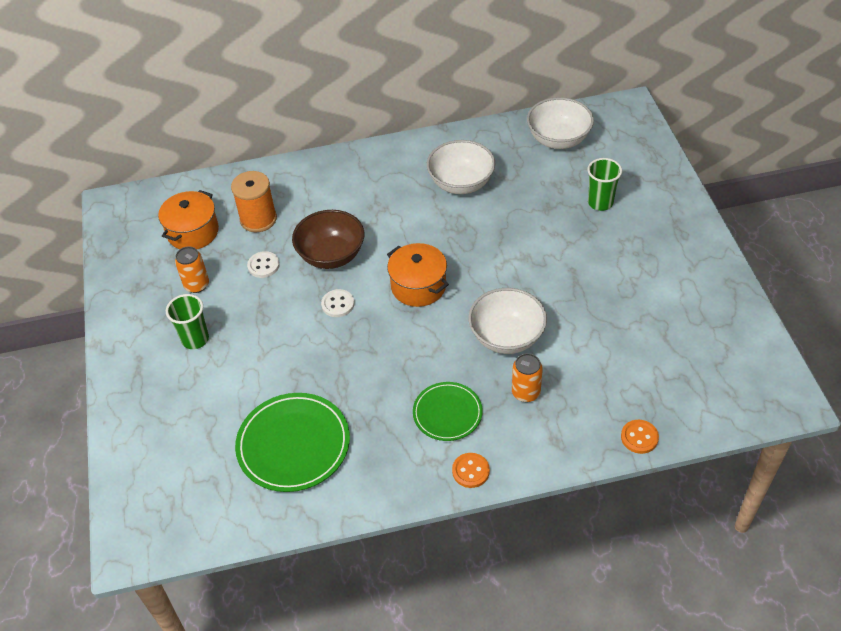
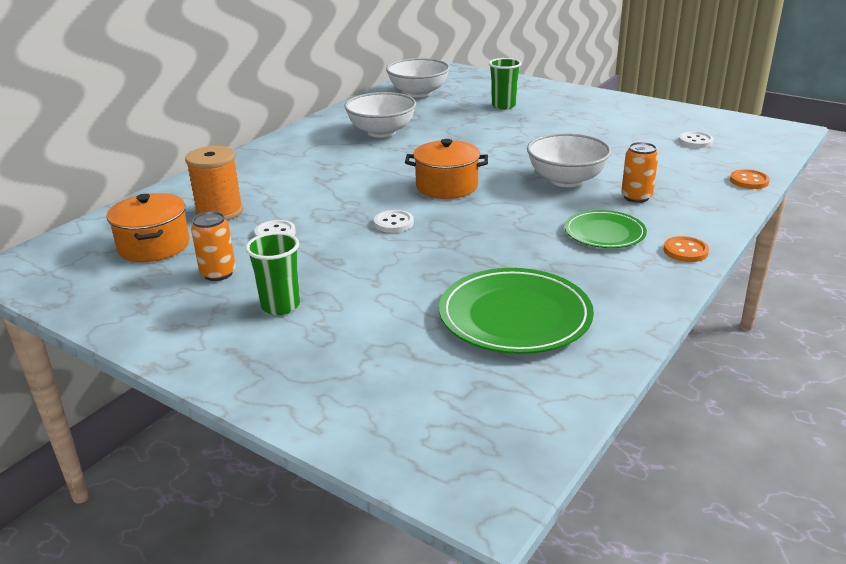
camera: 45 degrees left, 20 degrees down
brown bowl [292,210,364,269] -> none
none -> white button [679,132,714,148]

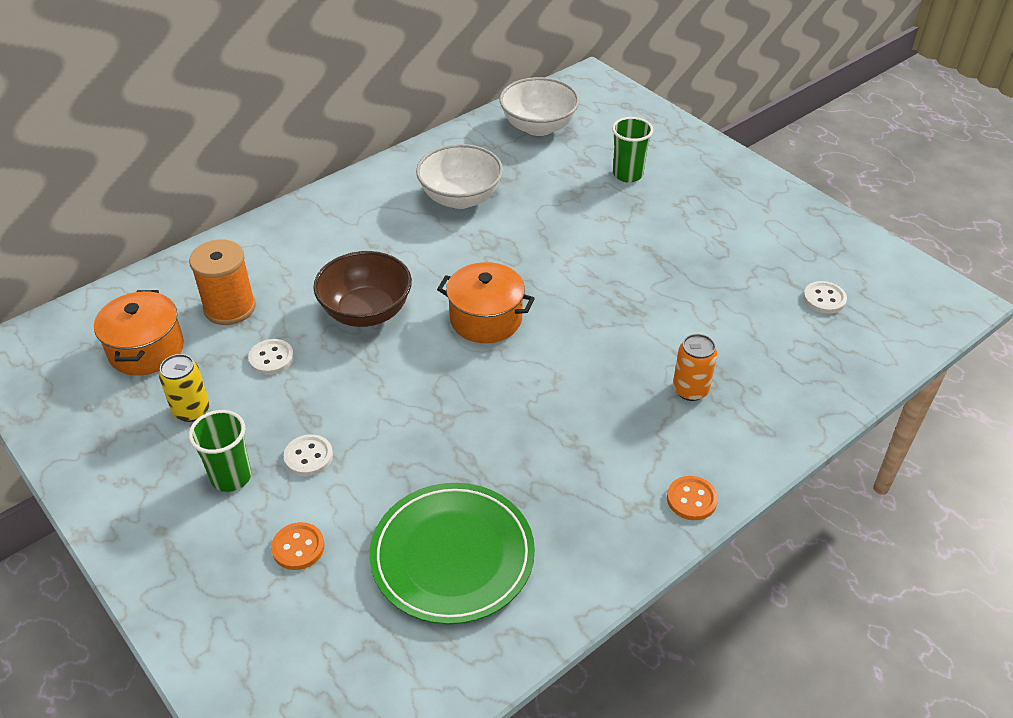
camera: 15 degrees right, 15 degrees up
orange can [191,211,236,281] -> yellow can [159,354,210,422]
white button [374,210,414,233] -> white button moved to [284,434,333,476]
white bowl [527,133,611,187] -> none
green plate [565,210,647,248] -> none
orange button [730,169,770,189] -> orange button moved to [271,522,325,570]
none -> brown bowl [313,251,412,327]

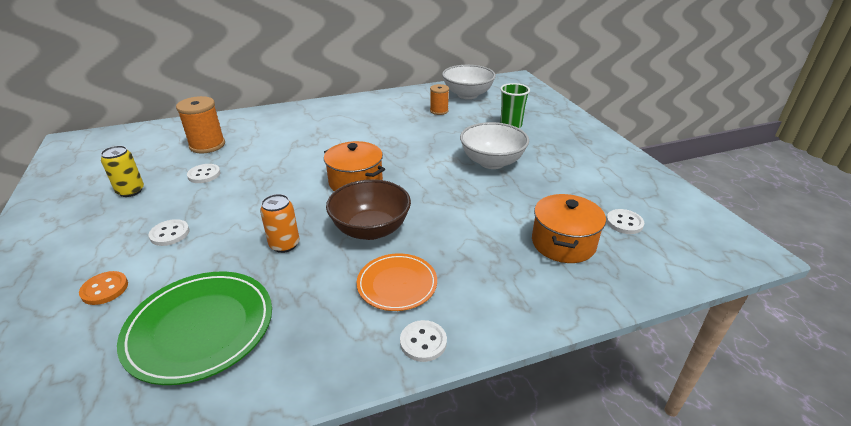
camera: 20 degrees right, 10 degrees down
orange pot [94,290,184,376] -> orange pot moved to [532,194,606,263]
green cup [188,410,251,492] -> none
brown bowl [313,251,412,327] -> brown bowl moved to [326,179,411,240]
white bowl [416,144,503,209] -> white bowl moved to [460,122,529,169]
orange button [667,476,718,520] -> white button [400,320,447,362]
orange can [673,334,717,401] -> orange can moved to [260,194,300,253]
none -> orange plate [357,253,437,311]
none -> orange spool [430,84,449,115]

